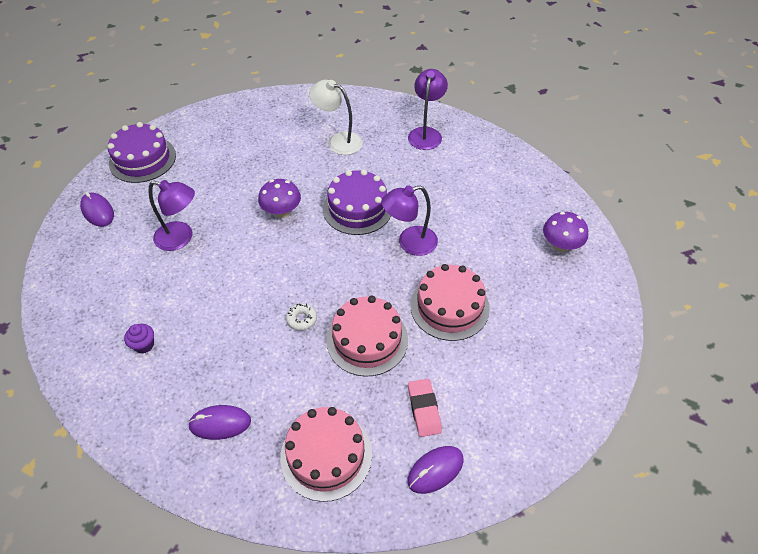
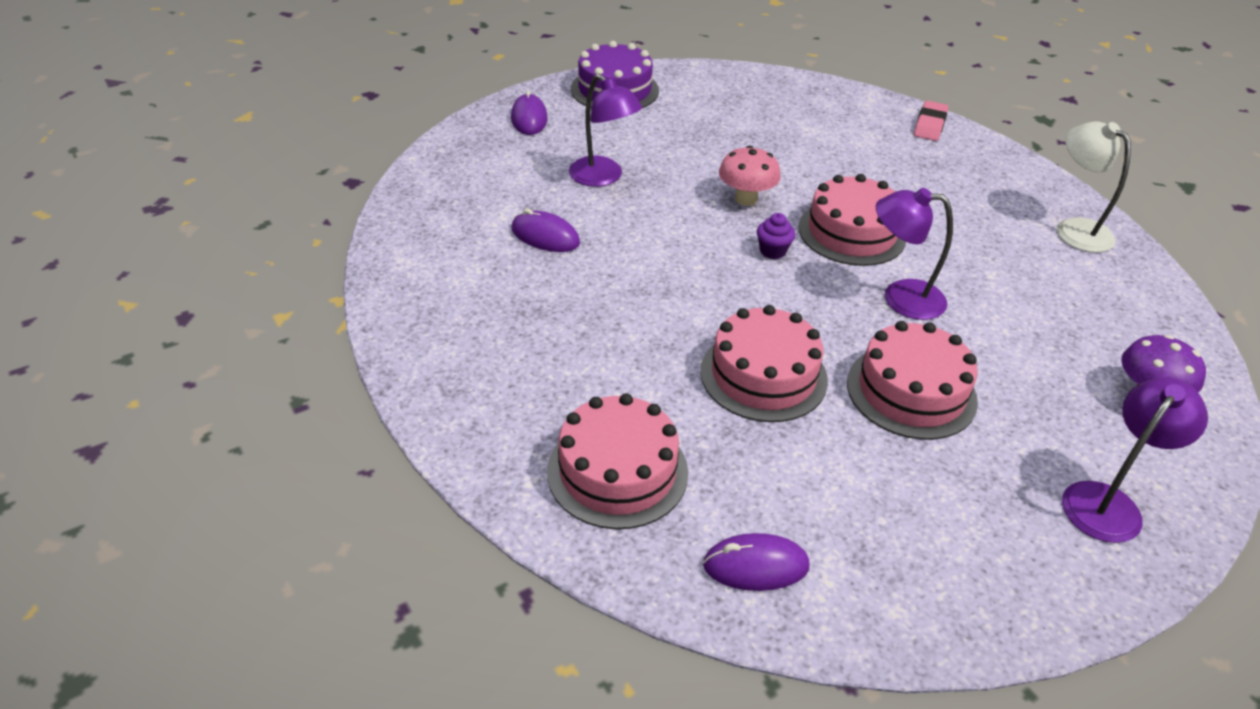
camera: 30 degrees right, 10 degrees down
purple cupcake [124,324,154,354] -> purple cupcake moved to [757,213,795,259]
purple mouse [188,405,251,440] -> purple mouse moved to [511,209,580,252]
purple mushroom [258,179,301,218] -> pink mushroom [719,146,781,206]
white donut [286,303,317,331] -> none
white lamp [309,80,363,155] -> white lamp moved to [1057,121,1131,253]
purple cake [323,169,391,235] -> pink cake [799,174,906,266]
purple lamp [408,69,448,150] -> purple lamp moved to [1062,377,1208,543]
pink eraser [408,379,442,437] -> pink eraser moved to [914,101,948,141]

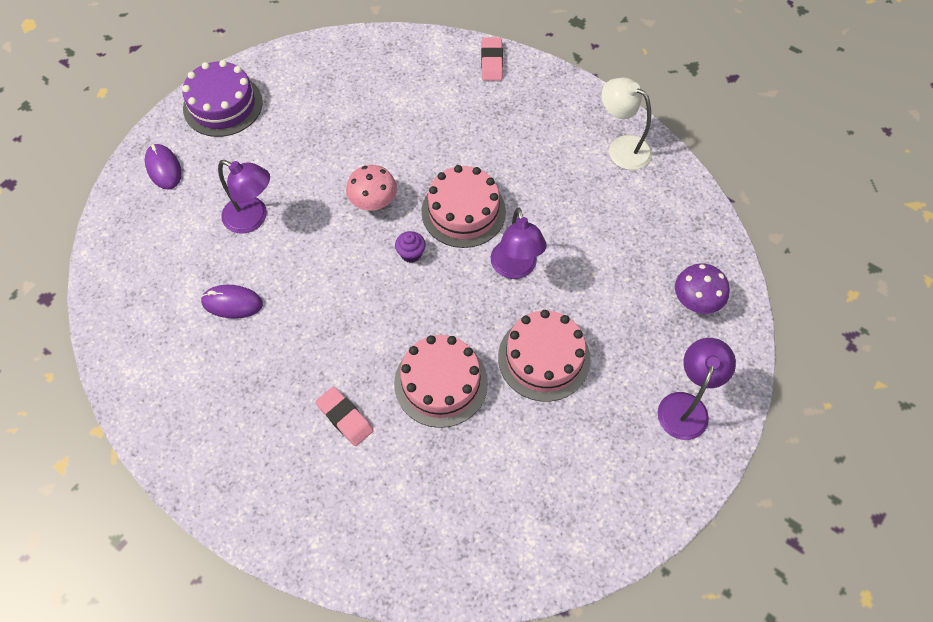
camera: 20 degrees left, 20 degrees up
pink cake [547,393,688,529] -> none
purple mouse [703,533,809,591] -> none
purple lamp [876,188,953,320] -> purple lamp turned 90 degrees counterclockwise [491,207,547,279]
none -> pink eraser [316,386,374,446]

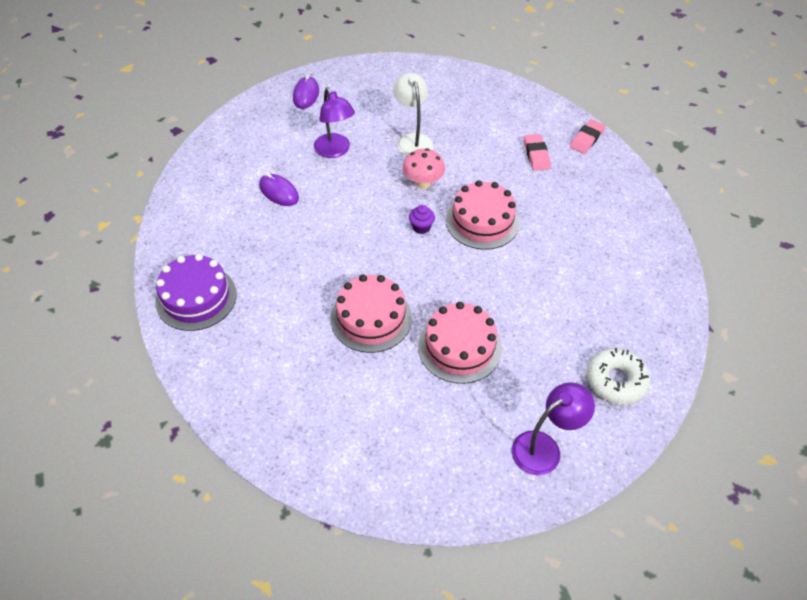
camera: 35 degrees right, 10 degrees down
purple cake [182,60,263,137] -> purple cake moved to [155,254,237,331]
pink eraser [316,386,374,446] -> pink eraser moved to [524,134,551,171]
purple lamp [491,207,547,279] -> none
white lamp [601,78,653,170] -> white lamp moved to [393,73,433,156]
purple mushroom [675,263,730,314] -> white donut [587,348,650,404]

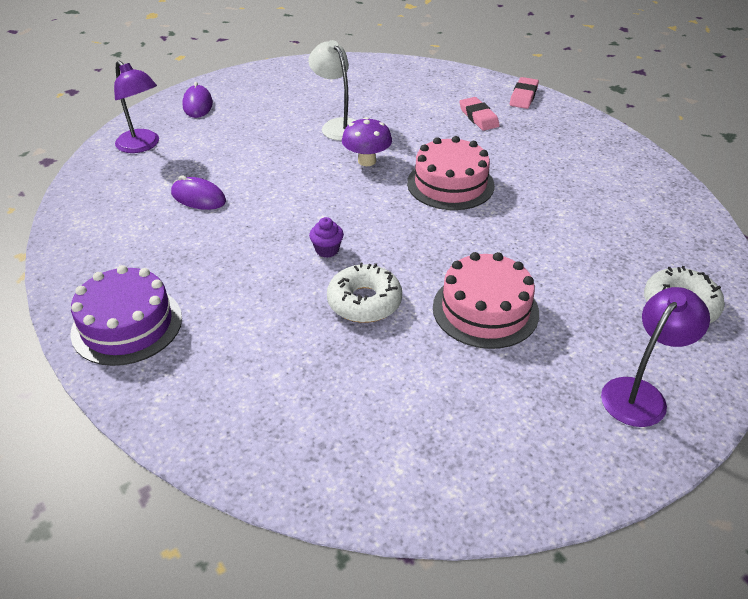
camera: 15 degrees left, 10 degrees down
purple lamp [314,87,355,158] -> purple lamp moved to [114,60,159,153]
pink cake [331,274,412,353] -> white donut [327,262,402,323]
pink mushroom [403,148,445,189] -> purple mushroom [342,117,392,166]
purple cupcake [409,205,435,234] -> purple cupcake moved to [309,217,344,258]

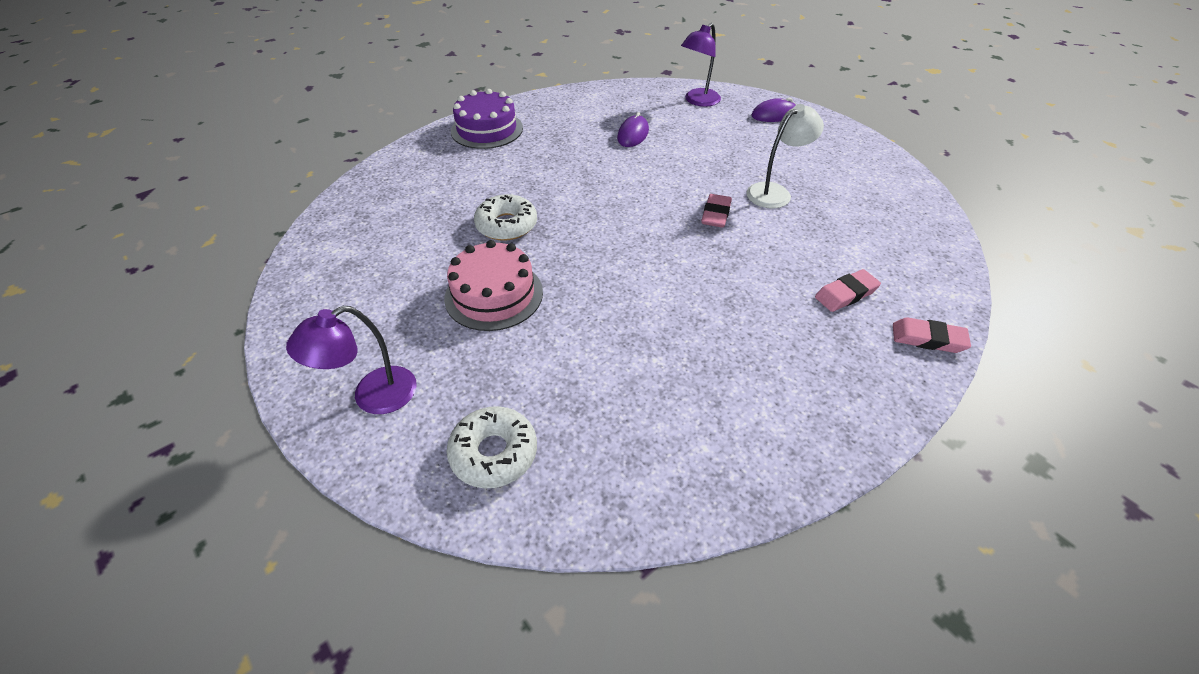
camera: 85 degrees right, 5 degrees up
purple cupcake [309,217,344,258] -> none
purple mushroom [342,117,392,166] -> pink eraser [701,194,732,228]
pink cake [407,136,495,210] -> none
purple lamp [601,287,710,427] -> purple lamp turned 105 degrees clockwise [286,306,417,414]

